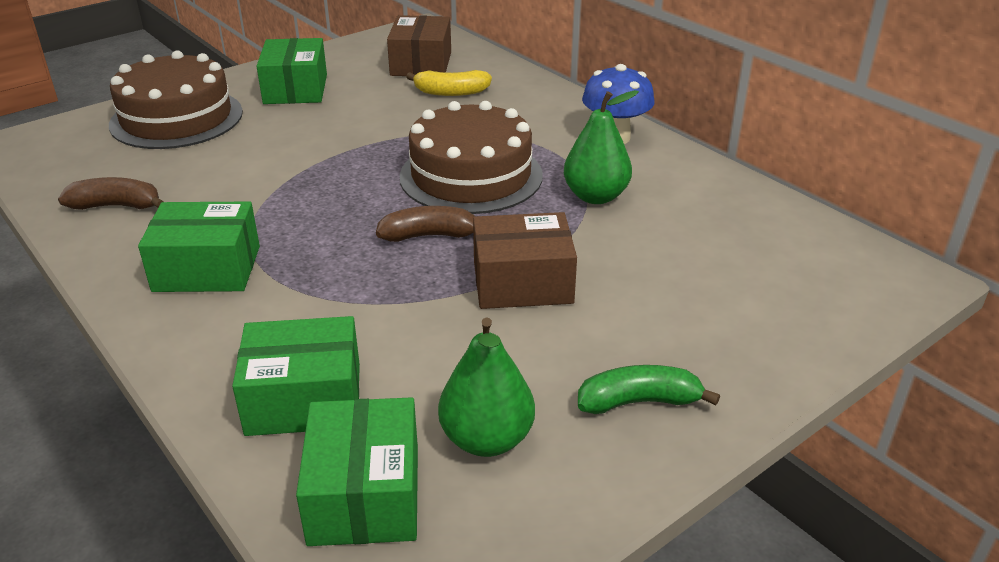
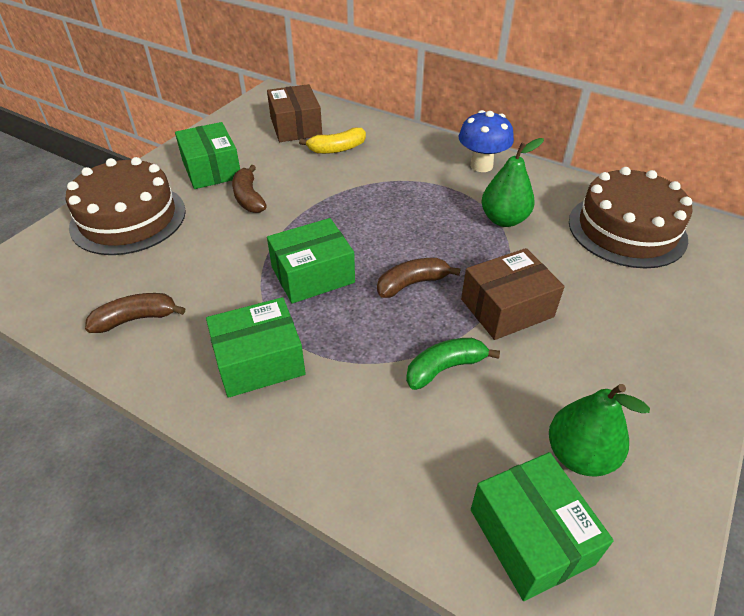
camera: 20 degrees left, 10 degrees up
green box [232,316,360,436] -> green box moved to [267,218,355,304]
brown cake [400,101,543,214] -> brown cake moved to [569,167,693,268]
green banana [578,365,720,414] -> green banana moved to [406,338,500,390]
none -> brown banana [232,165,267,213]

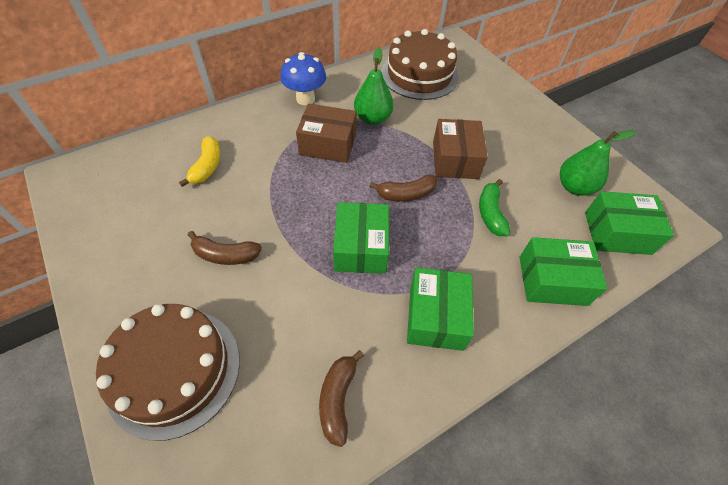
camera: 65 degrees left, 10 degrees up
green box [175,122,240,189] -> green box moved to [520,237,607,306]
brown box [267,84,322,142] -> brown box moved to [296,103,357,163]
brown banana [377,258,461,298] -> brown banana turned 105 degrees counterclockwise [369,175,438,201]

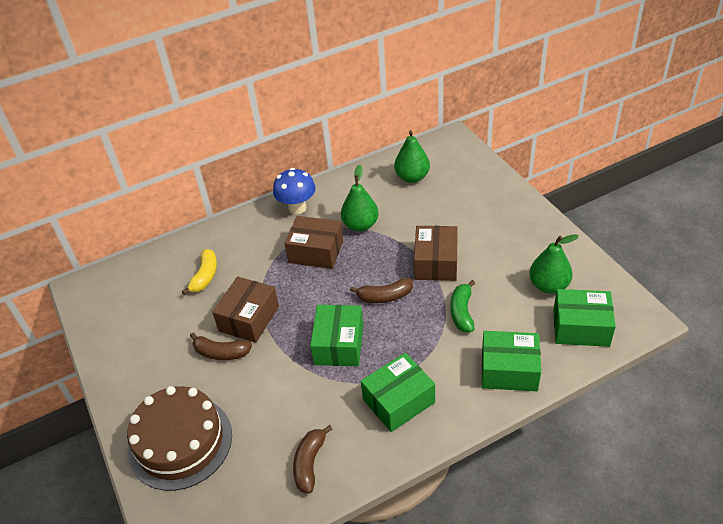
camera: 10 degrees right, 10 degrees down
brown cake [381,29,459,100] -> green pear [394,130,430,183]
green box [407,267,474,351] -> green box turned 45 degrees clockwise [361,353,435,432]
none -> brown box [212,277,279,343]

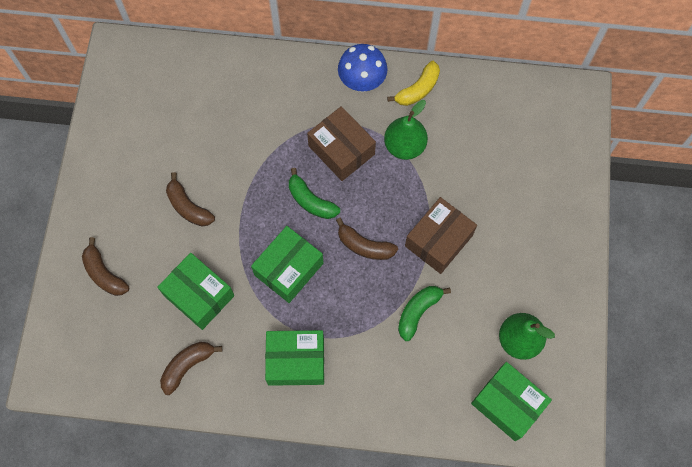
camera: 30 degrees right, 25 degrees up
brown cake [127,386,232,491] -> brown banana [82,237,129,296]
yellow banana [182,249,217,295] -> yellow banana moved to [387,61,440,106]
brown box [212,277,279,343] -> none
green pear [394,130,430,183] -> none
green box [482,331,541,391] -> green box moved to [157,253,234,330]
none -> green banana [289,168,340,219]

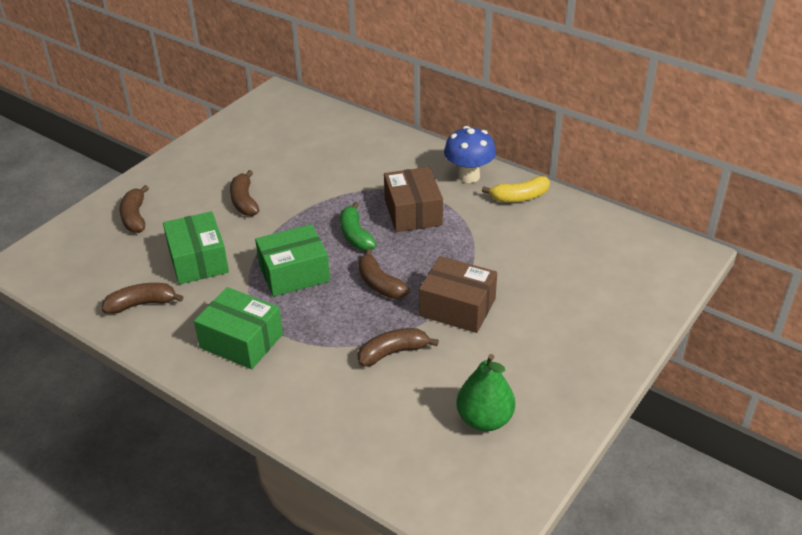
camera: 30 degrees right, 30 degrees down
green pear [384,100,428,160] -> none
green banana [398,286,451,341] -> brown banana [358,328,439,366]
brown box [405,197,477,274] -> brown box turned 45 degrees clockwise [419,256,497,333]
green box [471,362,552,441] -> none

